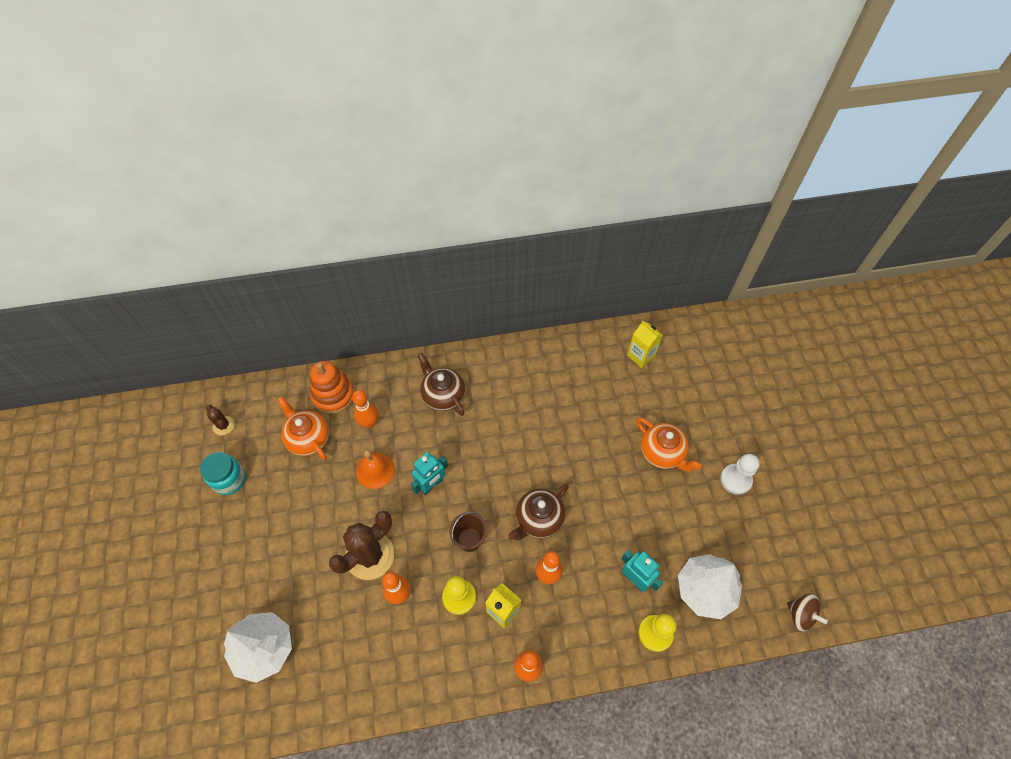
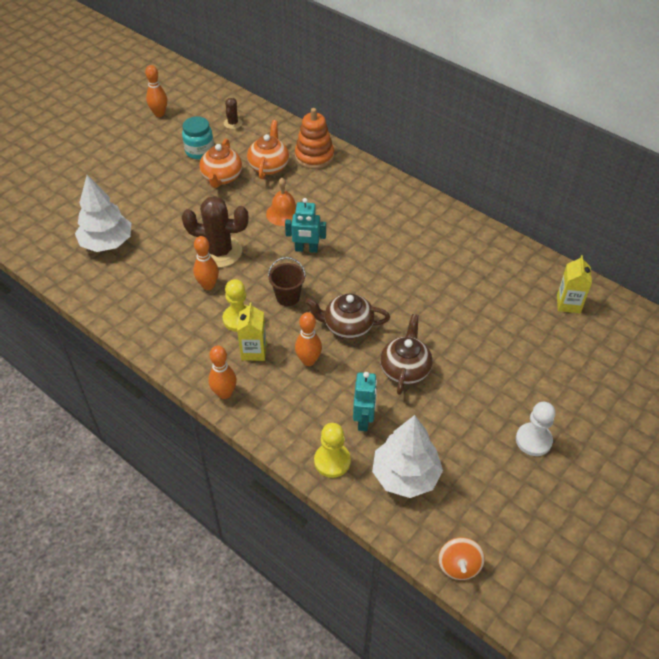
camera: 50 degrees right, 10 degrees down
orange bowling pin [352,390,378,428] -> orange bowling pin moved to [145,65,167,117]
brown teapot [418,353,465,416] -> brown teapot moved to [380,314,433,395]
orange teapot [636,418,702,472] -> orange teapot moved to [199,139,242,188]
brown spinning top [787,594,828,632] -> orange spinning top [438,537,485,580]

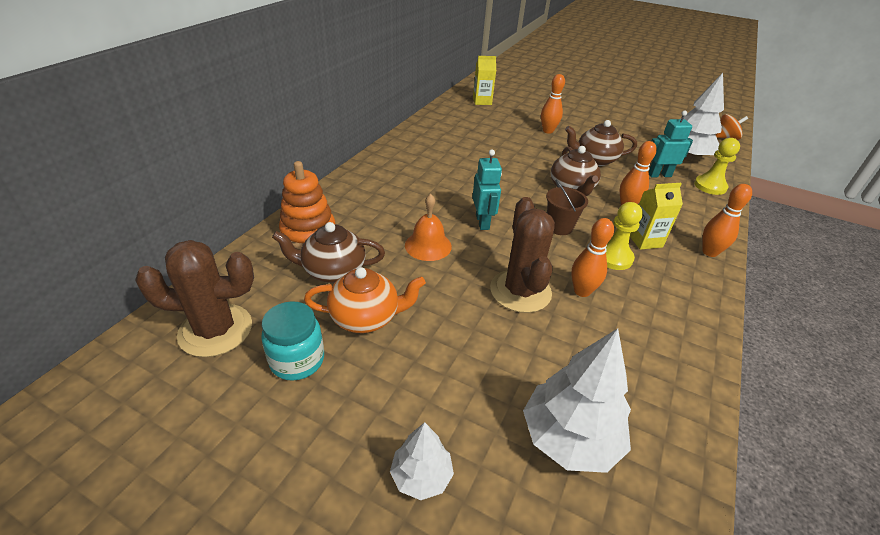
camera: 105 degrees left, 10 degrees down
orange bowling pin [145,65,167,117] -> orange bowling pin moved to [541,74,565,134]
brown cactus [224,98,242,129] -> brown cactus [135,240,254,357], size x2.05
orange teapot [247,120,289,179] -> brown teapot [272,222,385,283]
white pawn [516,402,555,456] -> none
none -> white tree [390,422,454,500]

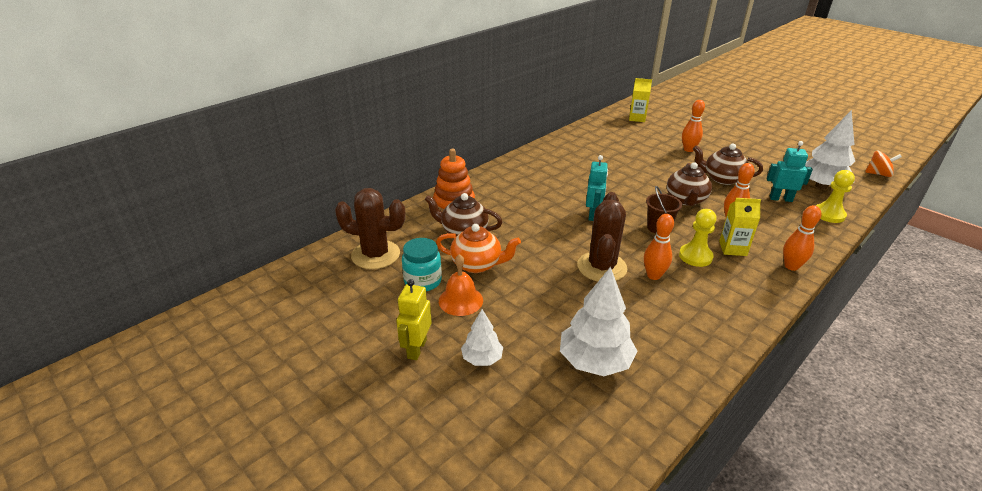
camera: 20 degrees right, 5 degrees down
orange bell [405,194,452,261] -> orange bell moved to [439,254,483,316]
none -> yellow robot [396,279,432,360]

